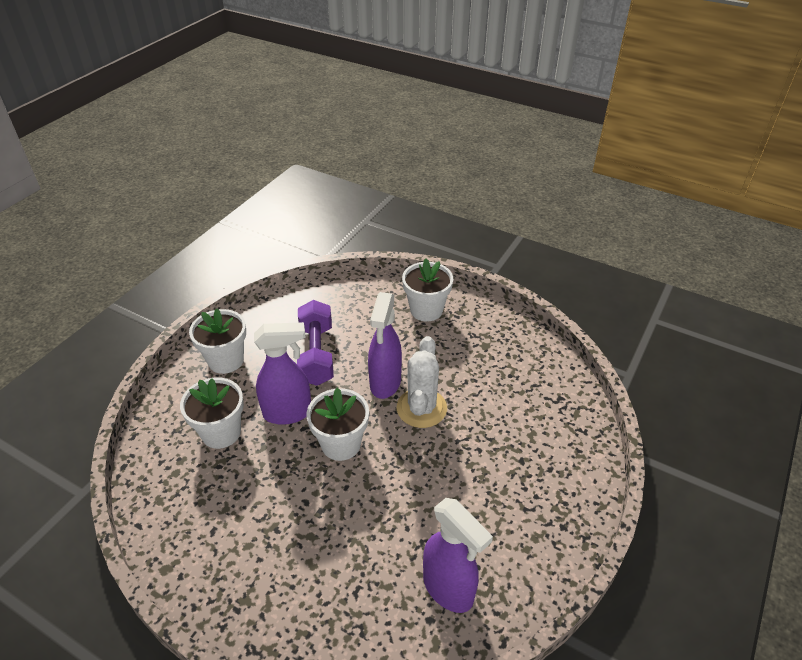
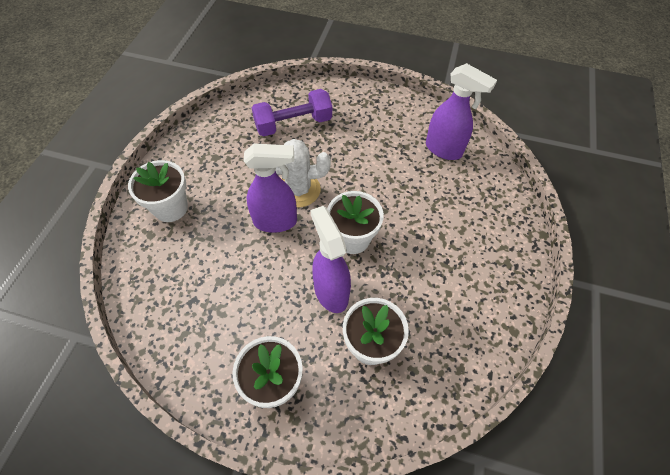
camera: 105 degrees left, 15 degrees up
purple dumbbell [297,300,334,386] -> purple dumbbell moved to [251,89,332,137]
purple spray bottle [423,498,493,613] -> purple spray bottle turned 90 degrees clockwise [426,63,497,160]

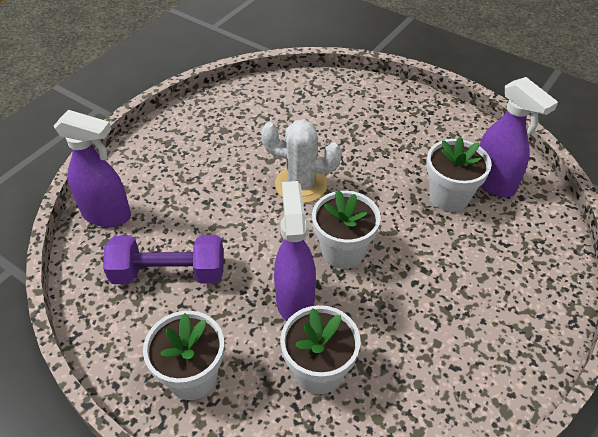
camera: 20 degrees right, 10 degrees down
white flower pot [128,160,188,222] -> white flower pot moved to [426,137,491,212]
purple spray bottle [244,143,297,233] -> purple spray bottle moved to [54,110,131,227]
purple dumbbell [251,89,332,137] -> purple dumbbell moved to [103,235,224,284]

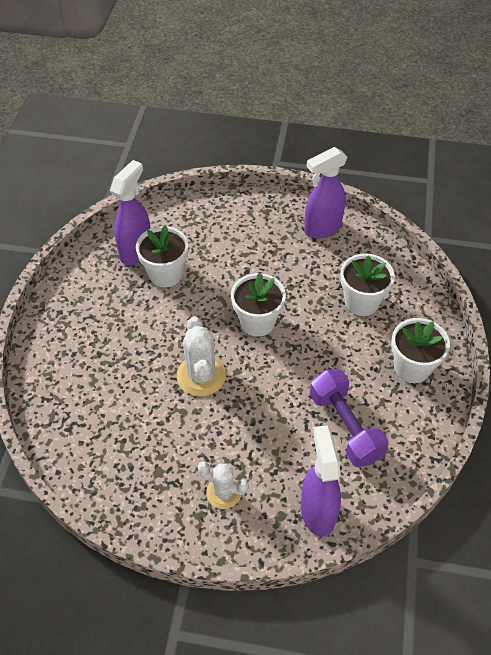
camera: 115 degrees left, 5 degrees up
purple spray bottle [274,181,316,321] -> purple spray bottle moved to [304,147,348,239]
none -> white cactus [198,462,249,509]

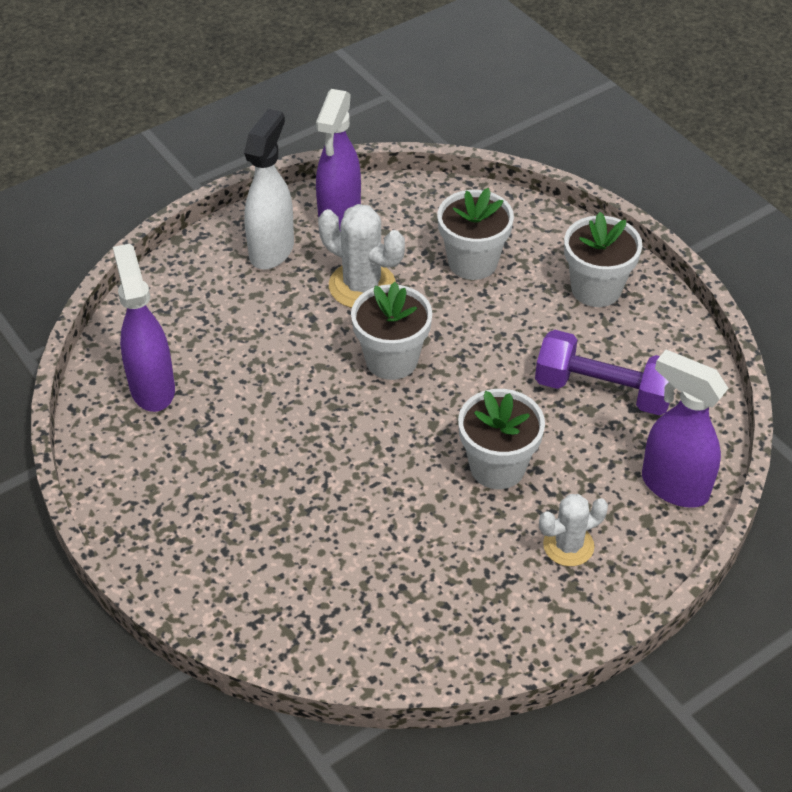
camera: 45 degrees left, 5 degrees down
white flower pot [136,225,188,287] -> white flower pot moved to [458,389,545,489]
white cactus [177,316,226,396] -> white cactus moved to [318,204,405,308]
none -> white spray bottle [244,109,294,270]

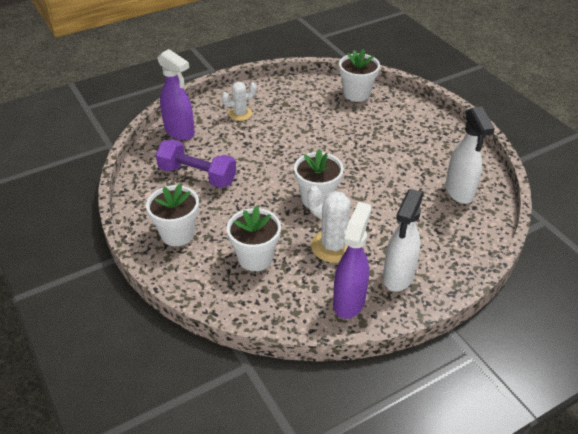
camera: 175 degrees left, 5 degrees down
purple spray bottle [113,244,175,412] -> white spray bottle [445,107,495,204]
white flower pot [458,389,545,489] -> white flower pot moved to [339,49,380,102]

